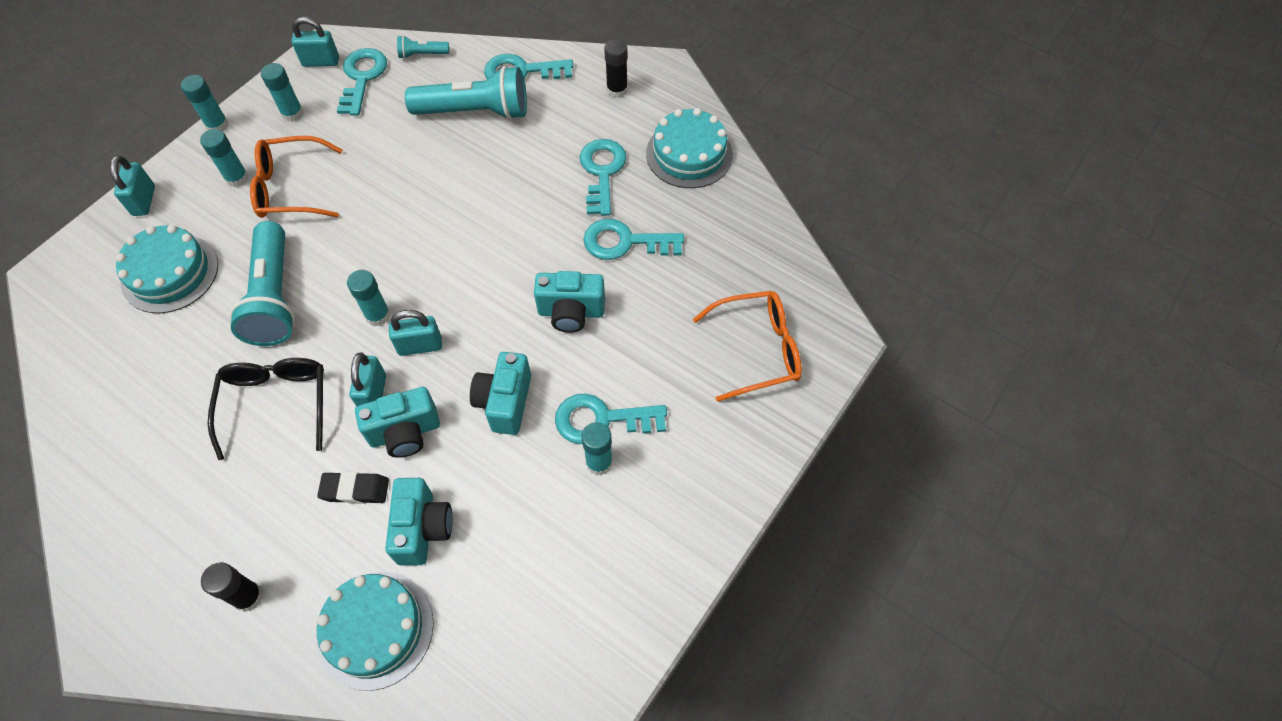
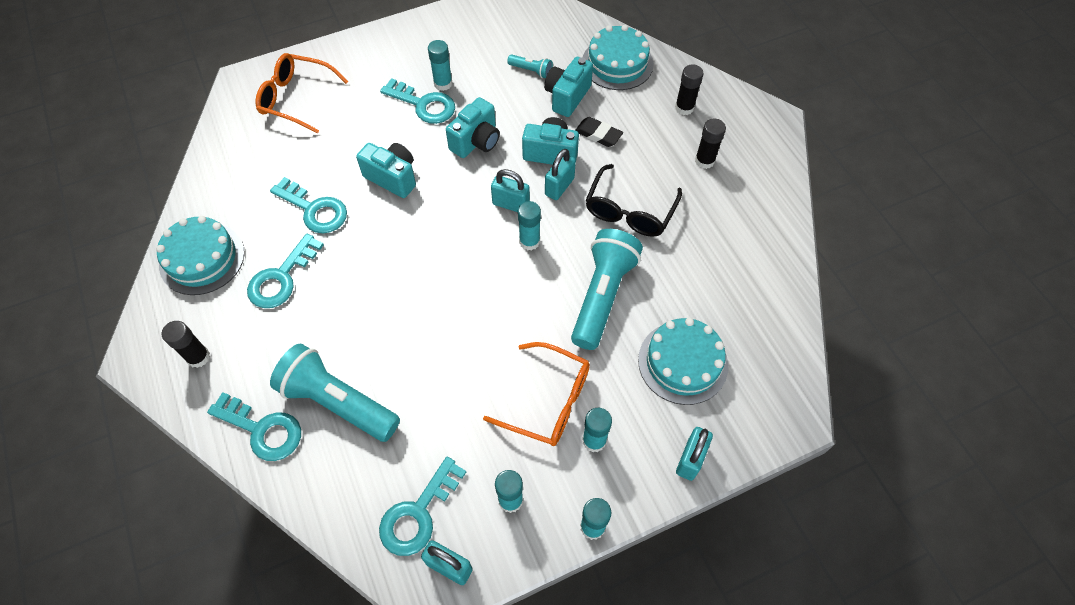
camera: 150 degrees left, 0 degrees up
turquoise flashlight [397,35,449,59] -> turquoise flashlight moved to [507,54,553,78]
none -> black glue stick [695,118,726,169]

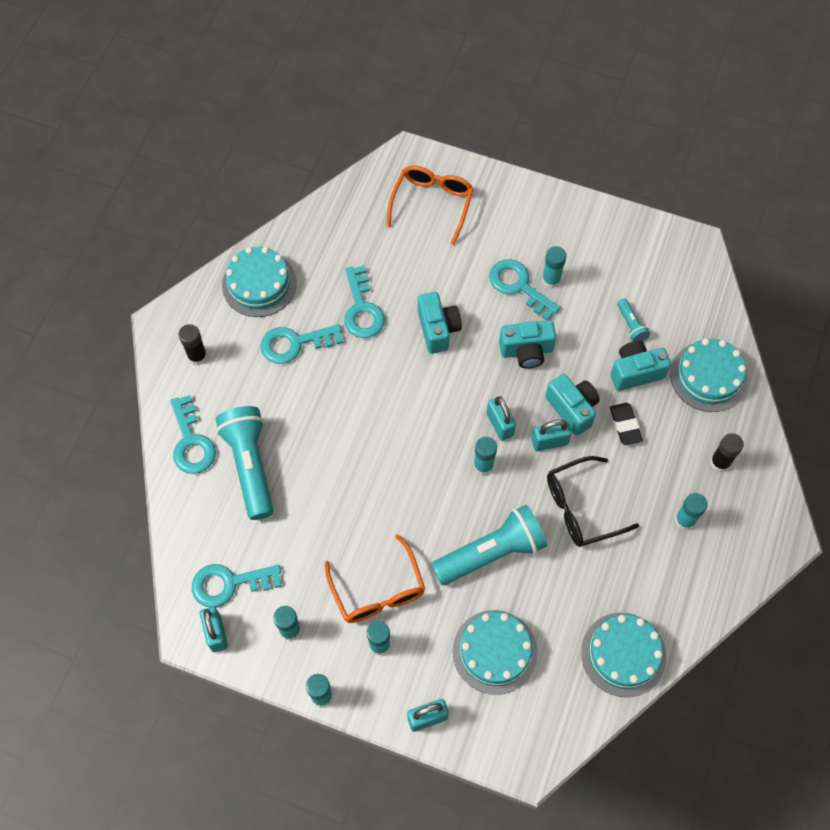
camera: 45 degrees right, 5 degrees up
orange glasses [255,53,348,134] -> orange glasses turned 45 degrees clockwise [387,166,474,245]
turquoise key [380,78,455,124] -> turquoise key turned 150 degrees clockwise [489,259,561,321]
black glue stick [695,118,726,169] -> turquoise glue stick [675,493,708,530]
none -> turquoise cake [581,613,666,697]

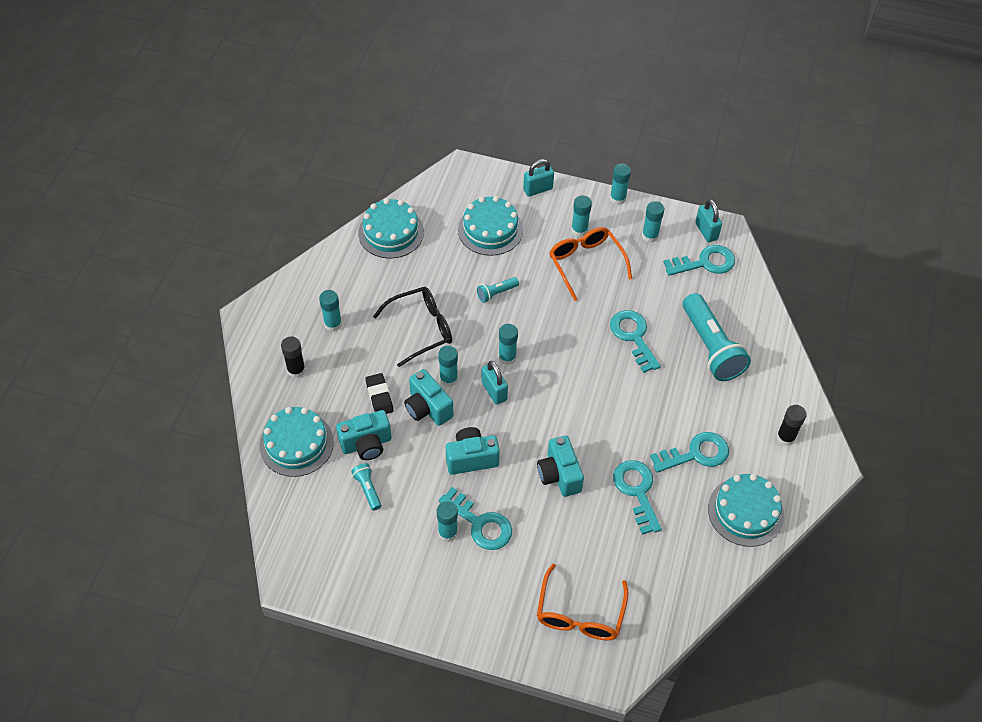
camera: 175 degrees right, 10 degrees down
turquoise key [170,395,216,474] -> turquoise key moved to [610,310,661,373]
turquoise flashlight [431,505,547,585] -> turquoise flashlight [477,277,519,303], size x0.45
turquoise padlock [532,419,572,451] -> turquoise glue stick [438,345,458,387]

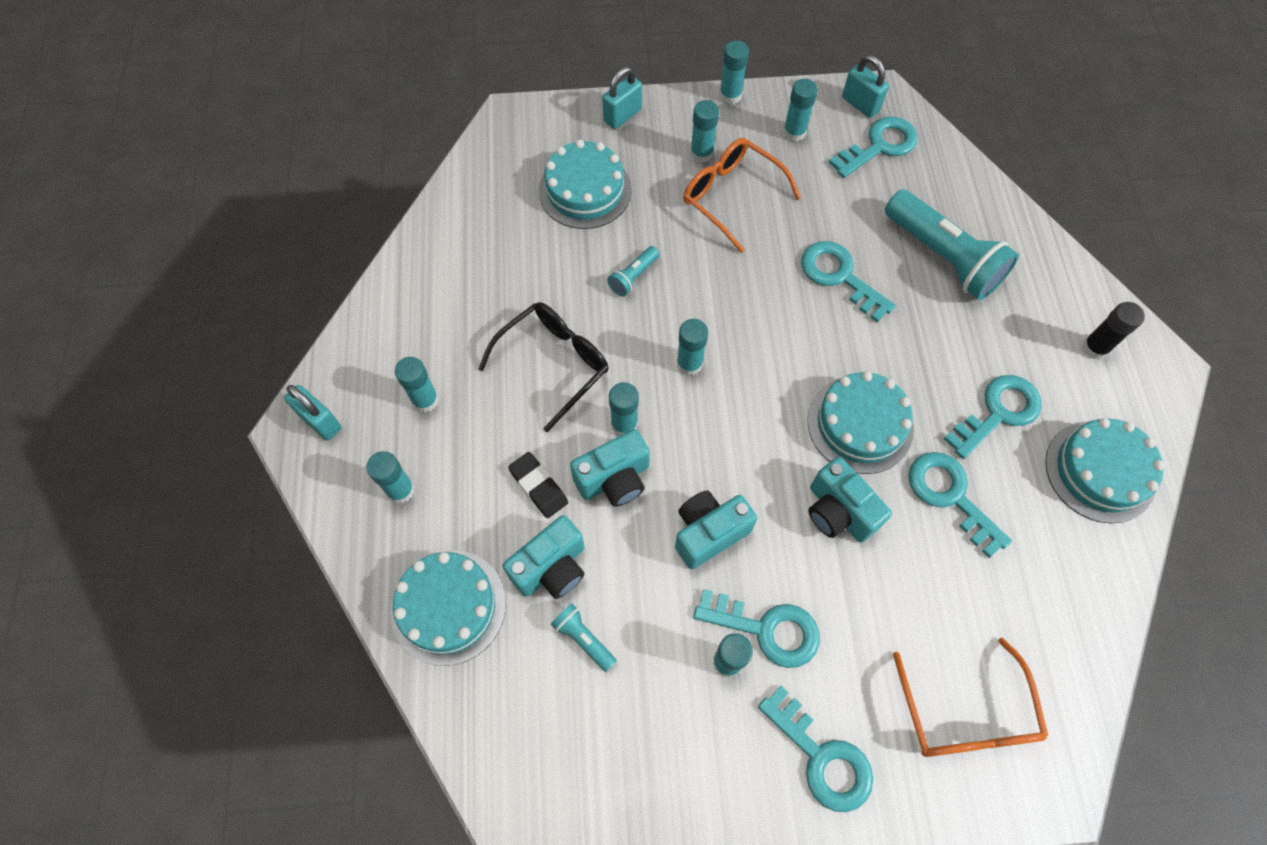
camera: 20 degrees left, 10 degrees up
black glue stick [281,336,305,378] -> turquoise glue stick [366,451,415,504]
turquoise cake [358,198,424,258] -> turquoise cake moved to [807,371,914,474]
turquoise camera [404,369,453,426] -> turquoise camera turned 60 degrees counterclockwise [570,429,650,507]
turquoise padlock [481,361,508,405] -> turquoise padlock moved to [284,385,341,440]
none -> turquoise key [758,686,873,812]

